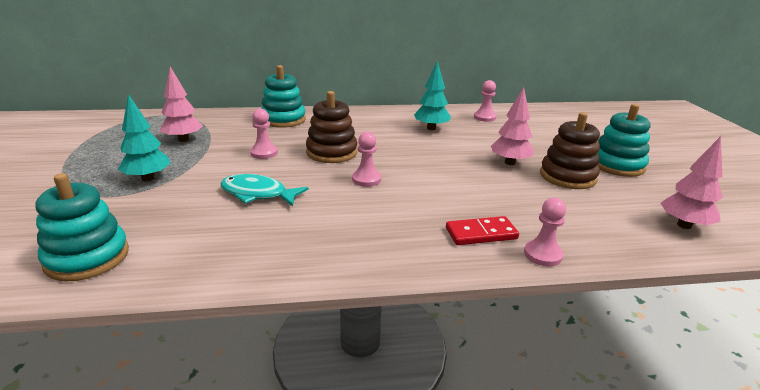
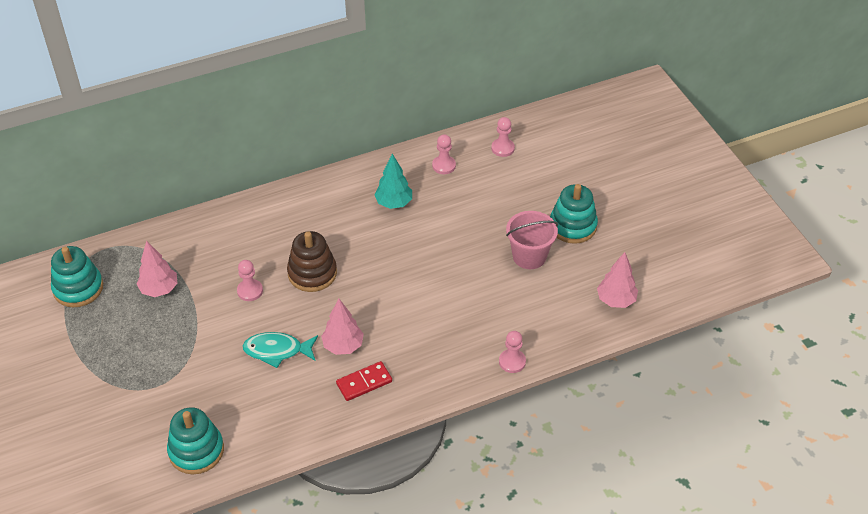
camera: 15 degrees left, 20 degrees up
turquoise tree [118,94,170,181] -> none
turquoise stacking toy [261,65,306,128] -> turquoise stacking toy moved to [51,246,103,307]
pink pawn [352,132,381,187] -> pink pawn moved to [491,117,515,157]
red domino [446,216,519,245] -> red domino moved to [336,361,392,401]
pink tree [491,87,534,165] -> pink tree moved to [321,299,364,355]
brown stacking toy [540,112,600,189] -> pink bucket [506,211,558,269]

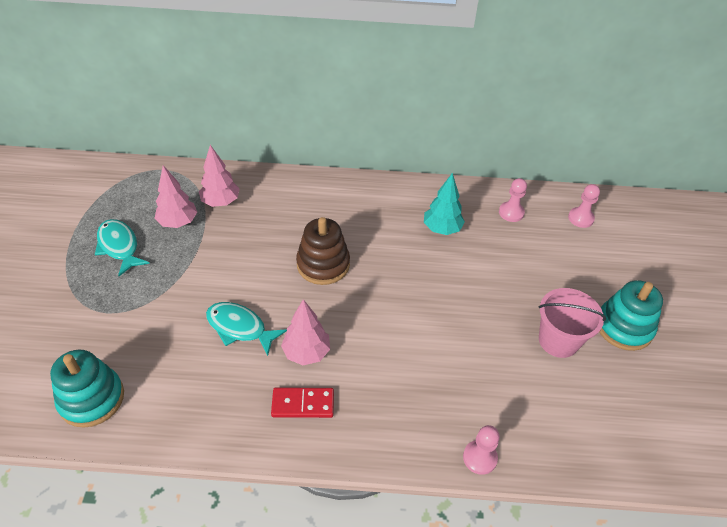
camera: 25 degrees right, 0 degrees up
turquoise stacking toy [51,246,103,307] -> none
pink pawn [237,260,263,301] -> none
pink tree [597,252,638,308] -> pink tree moved to [199,145,240,207]
none -> turquoise fish [95,219,150,276]

